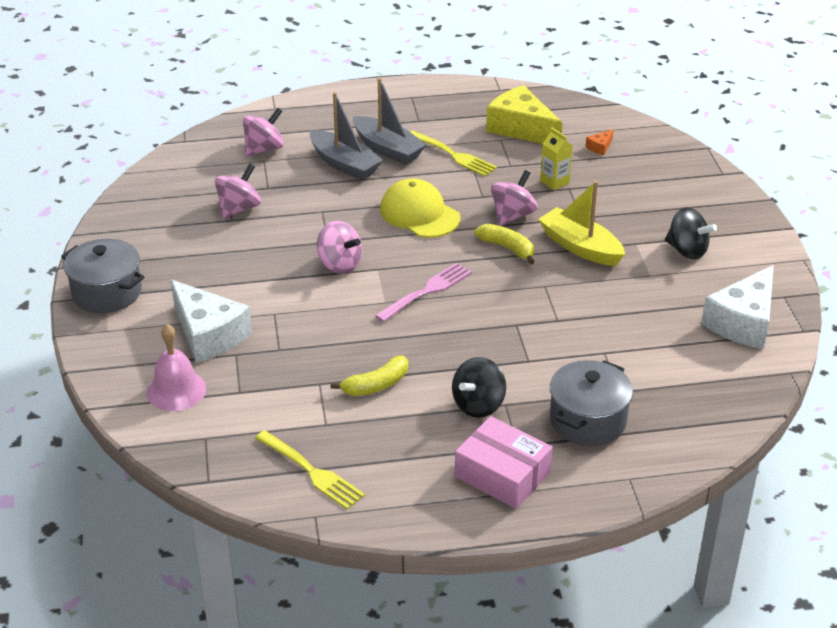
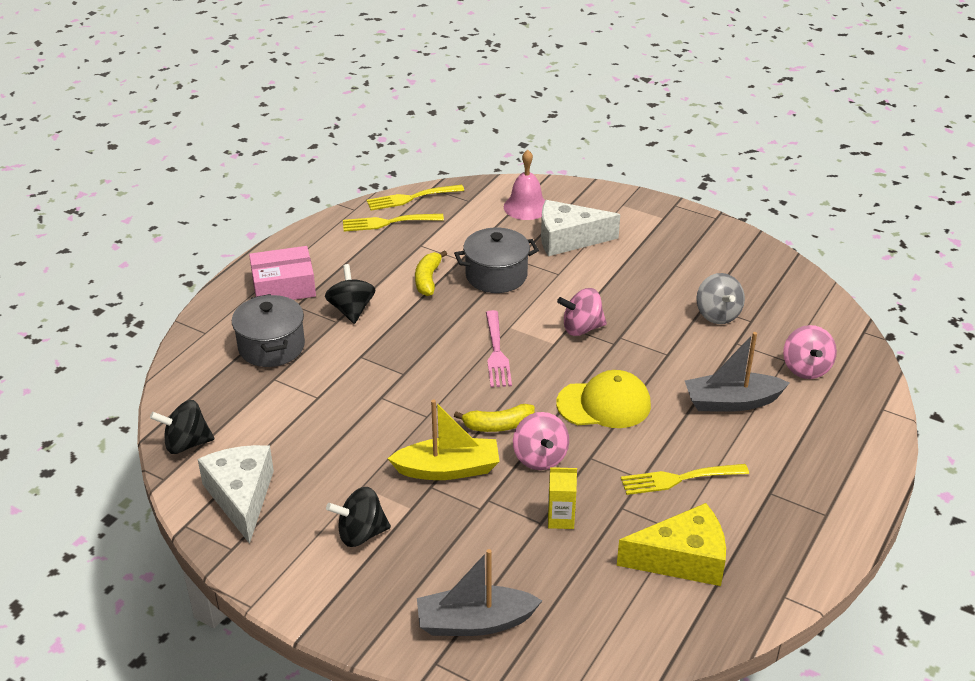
camera: 130 degrees right, 0 degrees up
grey pot [61,238,145,313] -> grey pot moved to [454,228,539,293]
pink spinning top [215,164,261,219] -> grey spinning top [696,273,745,324]
grey boat [353,78,427,165] -> grey boat moved to [417,549,542,636]
orange cheese [586,129,614,155] -> none
none -> black spinning top [150,400,214,454]
none -> yellow fork [367,185,464,211]

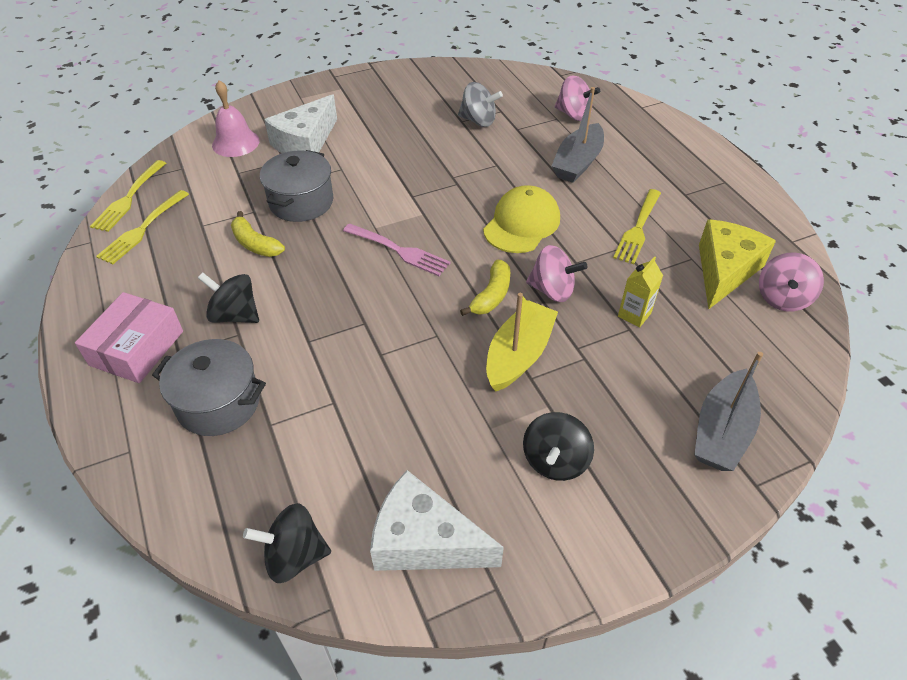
camera: 55 degrees left, 10 degrees up
black spinning top [150,400,214,454] -> black spinning top turned 60 degrees clockwise [243,503,331,583]
pink spinning top [557,288,607,336] -> pink spinning top moved to [759,252,824,311]

